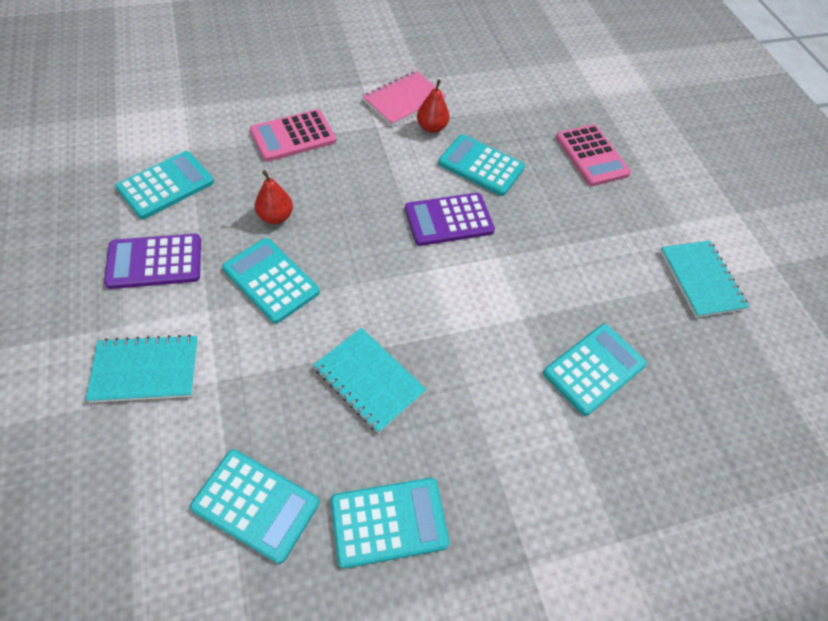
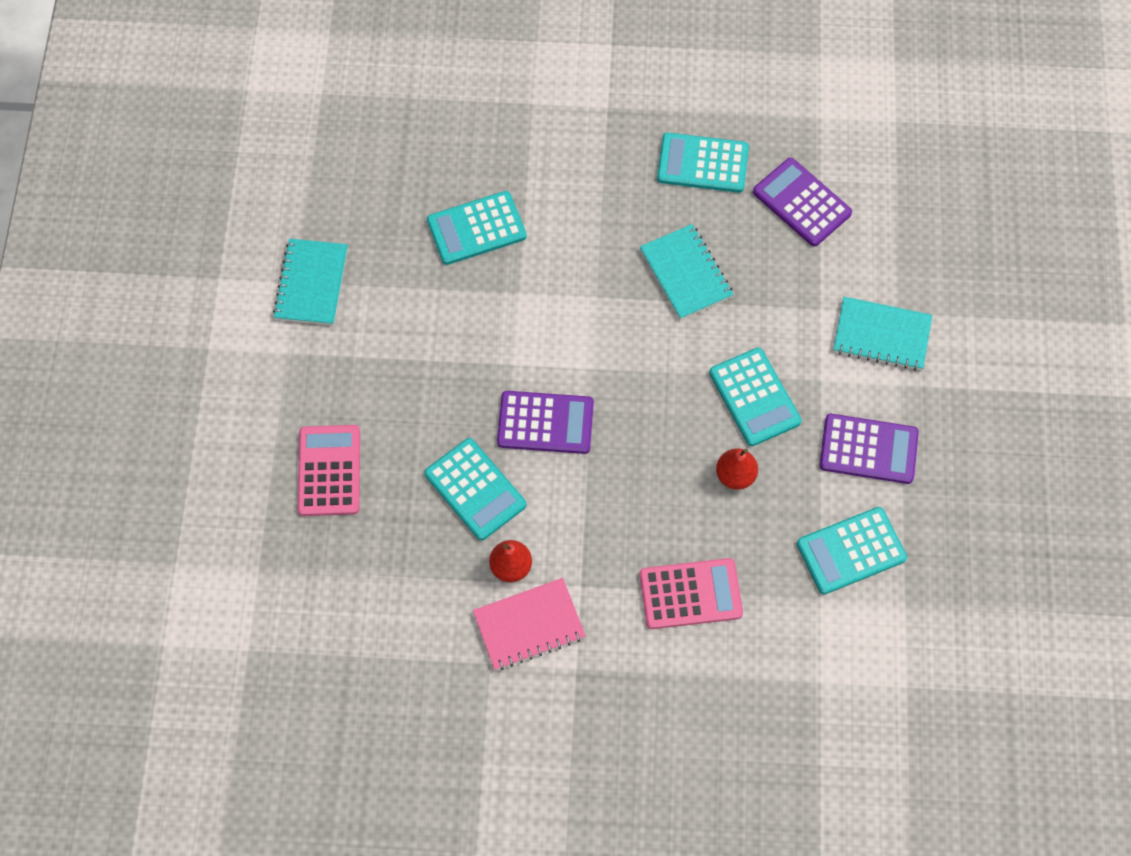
camera: 155 degrees left, 10 degrees up
turquoise calculator [190,449,319,564] -> purple calculator [753,158,852,247]

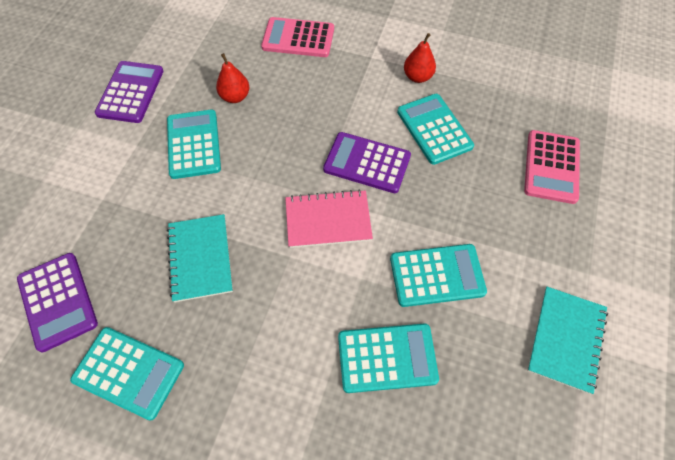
camera: 165 degrees left, 5 degrees down
pink notebook [473,578,586,670] -> pink notebook moved to [285,190,373,248]
turquoise calculator [797,507,907,595] -> turquoise calculator moved to [390,244,487,307]
purple calculator [820,414,919,484] -> purple calculator turned 75 degrees clockwise [95,61,163,123]
turquoise notebook [833,297,932,370] -> none

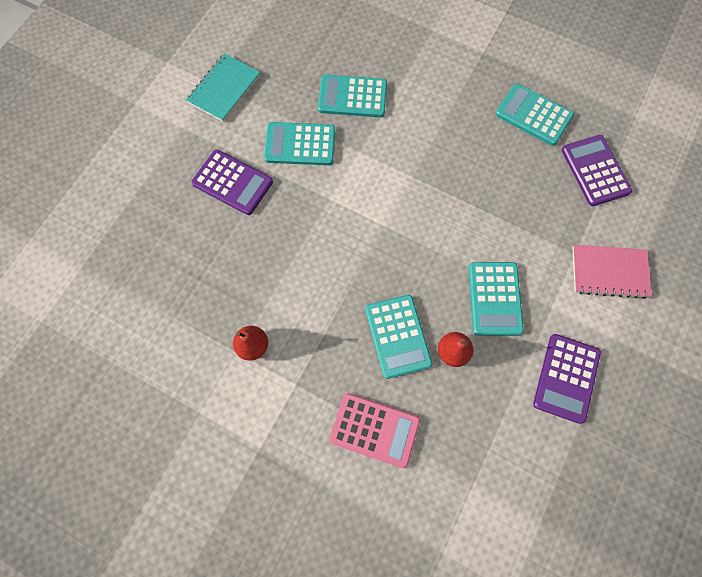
camera: 170 degrees left, 10 degrees up
turquoise notebook [167,214,233,302] -> none
pink notebook [285,190,373,248] -> pink notebook moved to [572,245,652,299]
purple calculator [323,132,411,193] -> purple calculator moved to [192,150,273,215]
turquoise calculator [397,94,474,165] -> turquoise calculator moved to [365,295,432,379]
pink calculator [524,130,580,204] -> none

